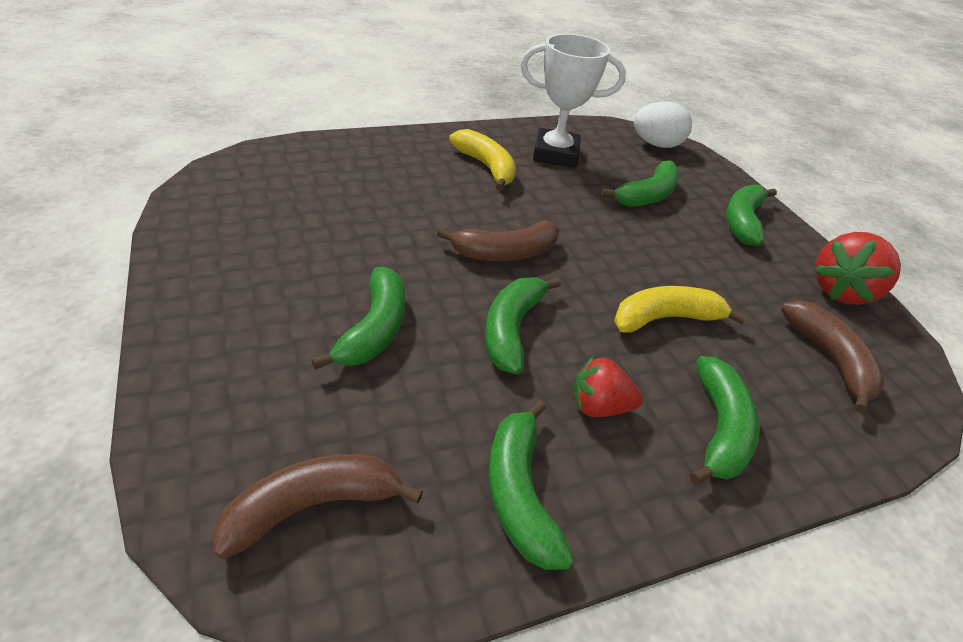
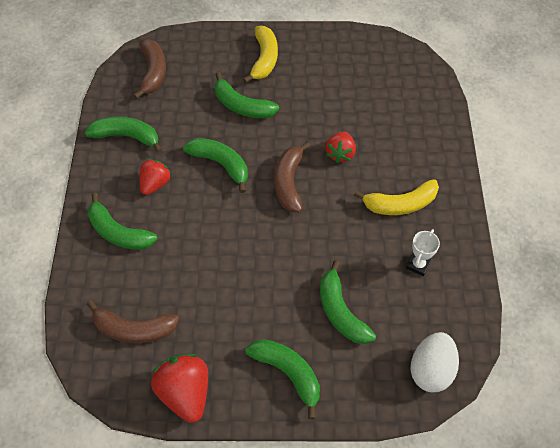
camera: 115 degrees right, 15 degrees up
white trophy [520,34,626,168] -> white trophy [406,229,440,276], size x0.48
yellow banana [614,286,747,333] -> yellow banana moved to [243,26,278,83]
none -> red strawberry [326,131,356,163]

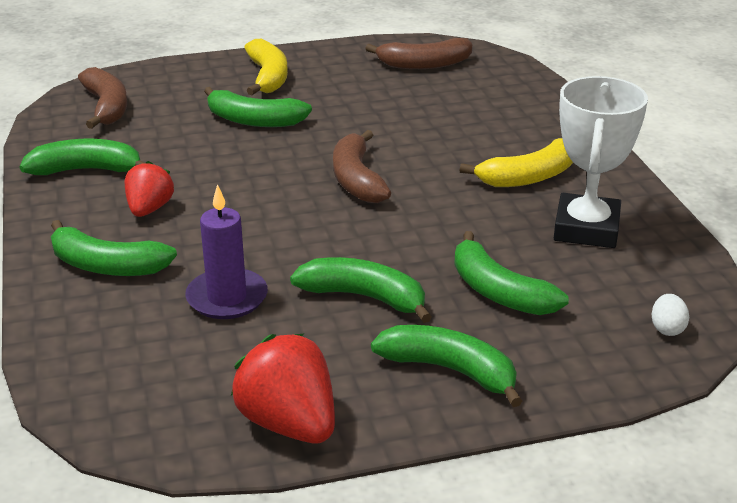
camera: 15 degrees left, 25 degrees down
brown banana [87,300,179,343] -> brown banana moved to [365,38,472,69]
green banana [183,138,248,193] -> green banana moved to [290,257,432,323]
red strawberry [326,131,356,163] -> none
white trophy [406,229,440,276] -> white trophy [554,76,648,248], size x2.07
white egg [410,332,459,392] -> white egg [652,294,689,336], size x0.50
none -> purple candle [185,184,268,319]

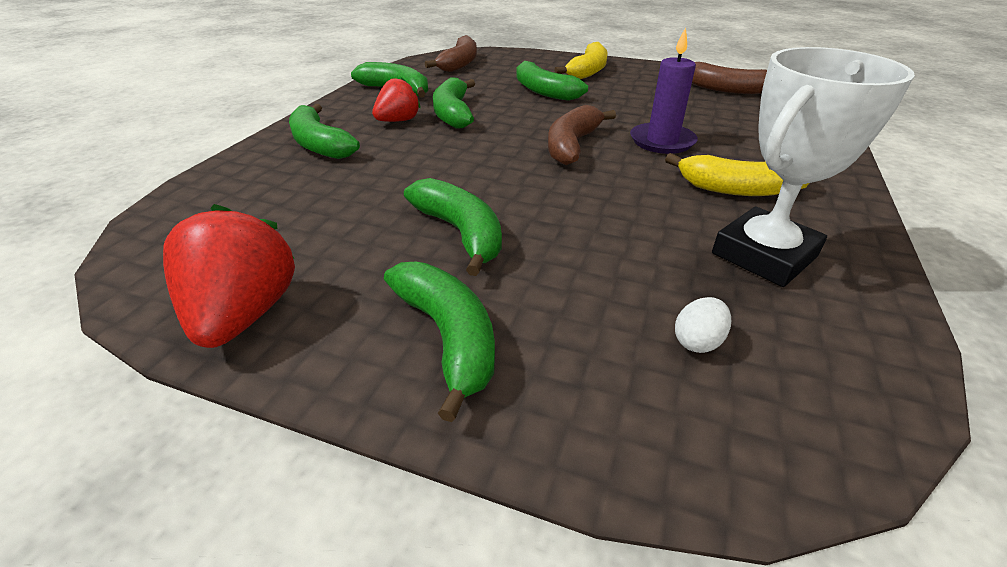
camera: 35 degrees right, 5 degrees up
purple candle [185,184,268,319] -> purple candle moved to [630,27,698,154]
green banana [454,231,569,315] -> green banana moved to [433,77,475,129]
white egg [652,294,689,336] -> white egg moved to [675,297,731,353]

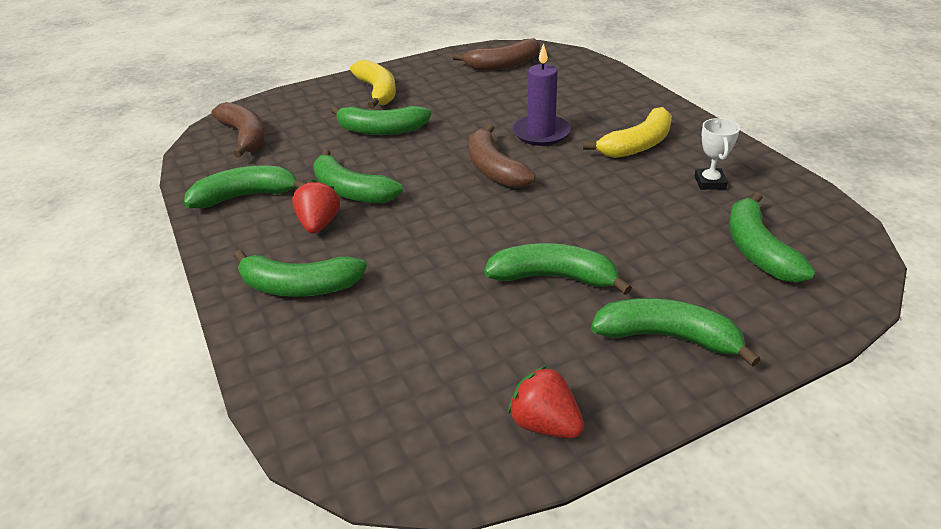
camera: 45 degrees left, 0 degrees up
red strawberry [163,204,295,348] -> red strawberry [508,366,584,438], size x0.64
white egg [675,297,731,353] -> green banana [729,192,815,283]
white trophy [712,47,915,287] -> white trophy [695,118,740,190], size x0.48

